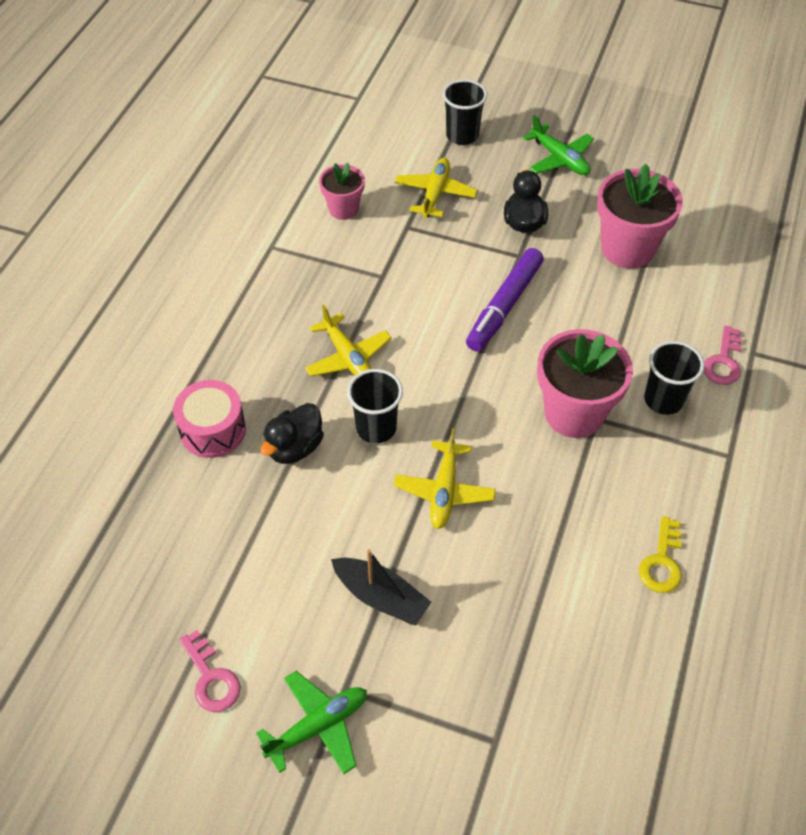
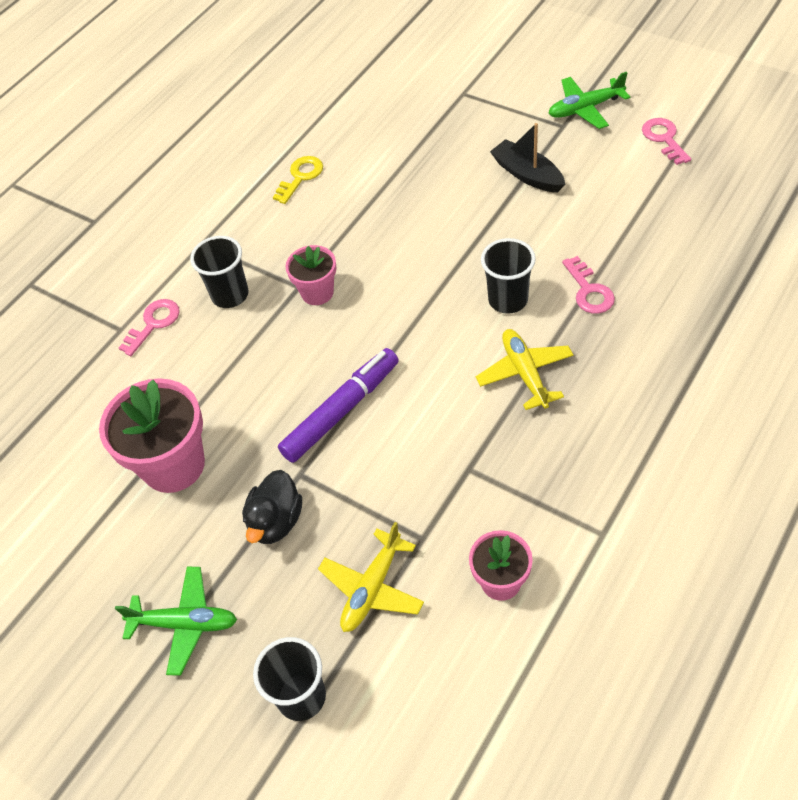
camera: 160 degrees left, 0 degrees up
pink drum [173,380,246,458] -> none
black duck [260,403,324,464] -> pink key [562,256,615,314]
yellow plane [394,428,496,529] -> none
green plane [523,115,594,175] -> green plane turned 120 degrees clockwise [115,567,237,676]
pink flower pot [537,329,633,438] -> pink flower pot [285,245,336,305], size x0.57

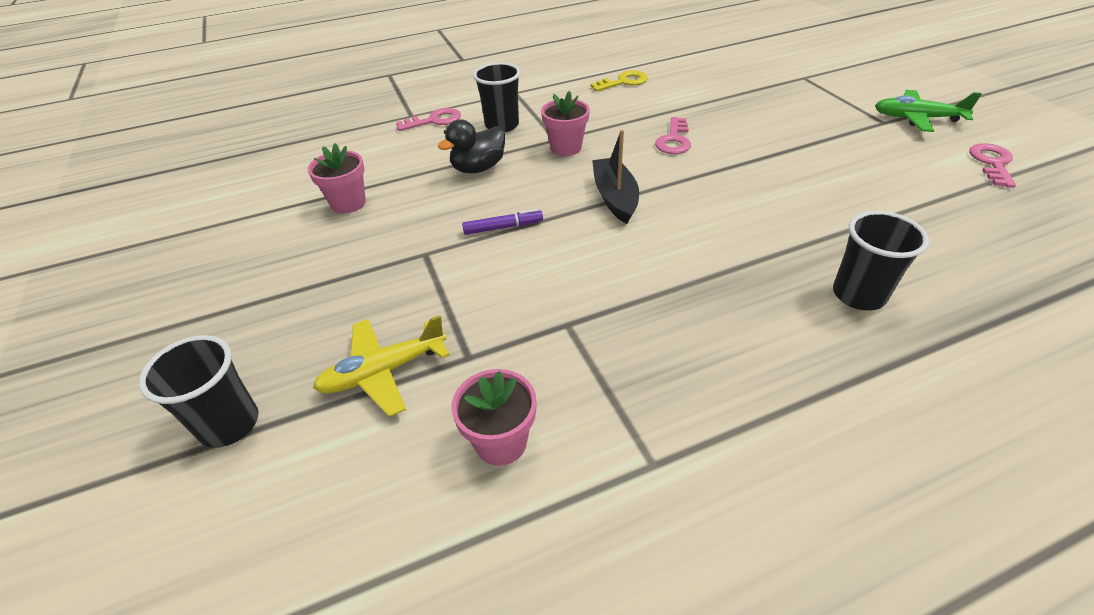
camera: 30 degrees right, 10 degrees down
pink flower pot [99,378,205,493] -> pink flower pot [308,143,366,214], size x0.57
green plane [115,567,237,676] -> none
black duck [242,470,302,544] -> black duck moved to [438,120,505,173]
purple marker [278,348,399,463] -> purple marker [462,209,543,235], size x0.51
yellow plane [476,329,573,410] -> none
black cup [481,238,536,314] -> black cup moved to [833,211,929,310]
black boat [490,123,566,193] -> black boat moved to [592,130,639,224]
pink key [562,256,615,314] -> pink key moved to [655,117,691,154]

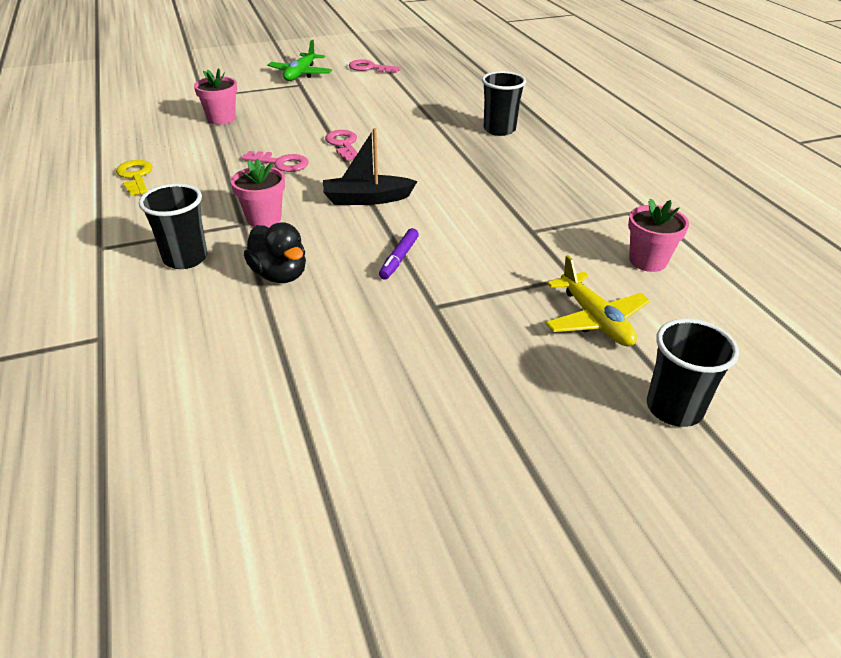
camera: 90 degrees left, 5 degrees down
pink flower pot [308,143,366,214] -> pink flower pot moved to [194,68,237,125]
pink key [396,108,461,131] -> pink key moved to [325,130,358,161]
purple marker [462,209,543,235] -> purple marker turned 150 degrees counterclockwise [379,228,419,280]

